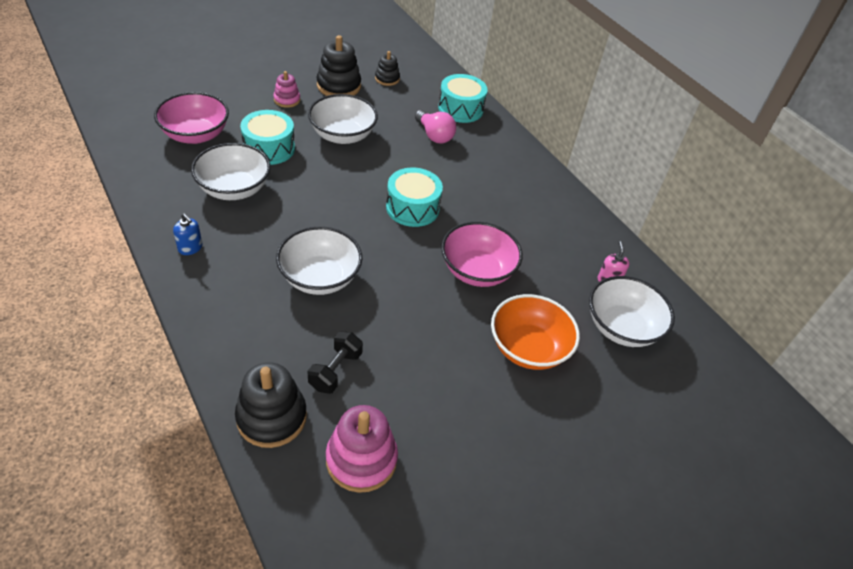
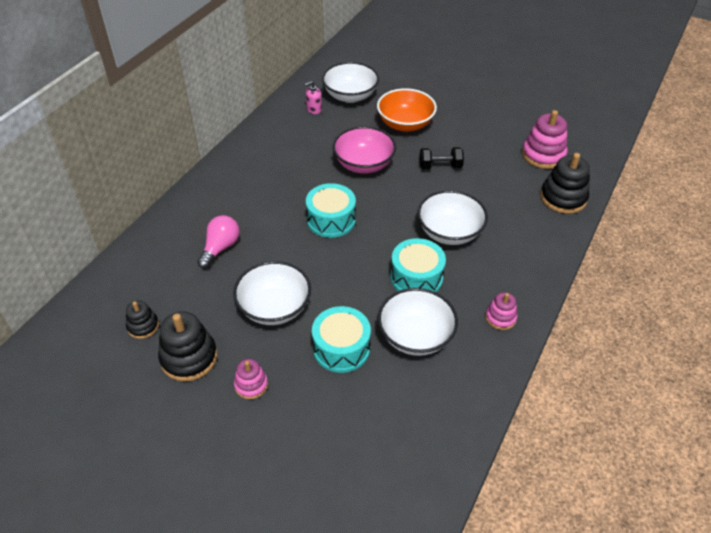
camera: 115 degrees left, 0 degrees up
pink bowl [154,92,229,144] -> none
blue soap dispenser [173,214,202,255] -> pink stacking toy [485,292,517,330]
black dumbbell [307,331,363,394] -> black dumbbell moved to [419,147,464,169]
turquoise drum [438,74,487,123] -> turquoise drum moved to [390,238,446,292]

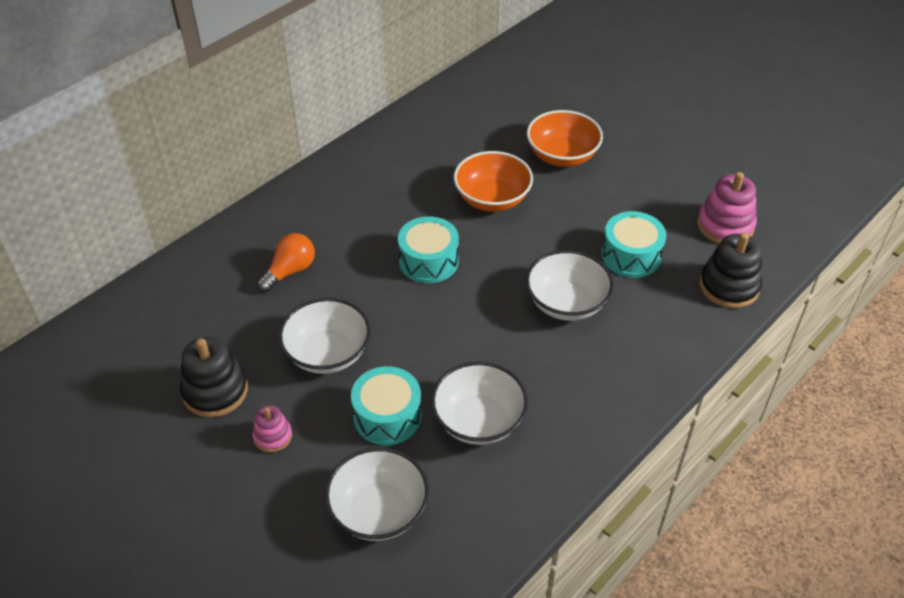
camera: 15 degrees right, 0 degrees up
black stacking toy [126,300,159,339] -> none
pink light bulb [197,215,240,269] -> orange light bulb [257,233,315,292]
pink soap dispenser [305,81,322,114] -> none
white bowl [322,62,379,103] -> white bowl moved to [325,448,429,541]
pink bowl [332,126,396,174] -> orange bowl [454,151,533,212]
turquoise drum [390,238,446,292] -> turquoise drum moved to [601,211,666,278]
black dumbbell [419,147,464,169] -> none
pink stacking toy [485,292,517,330] -> none

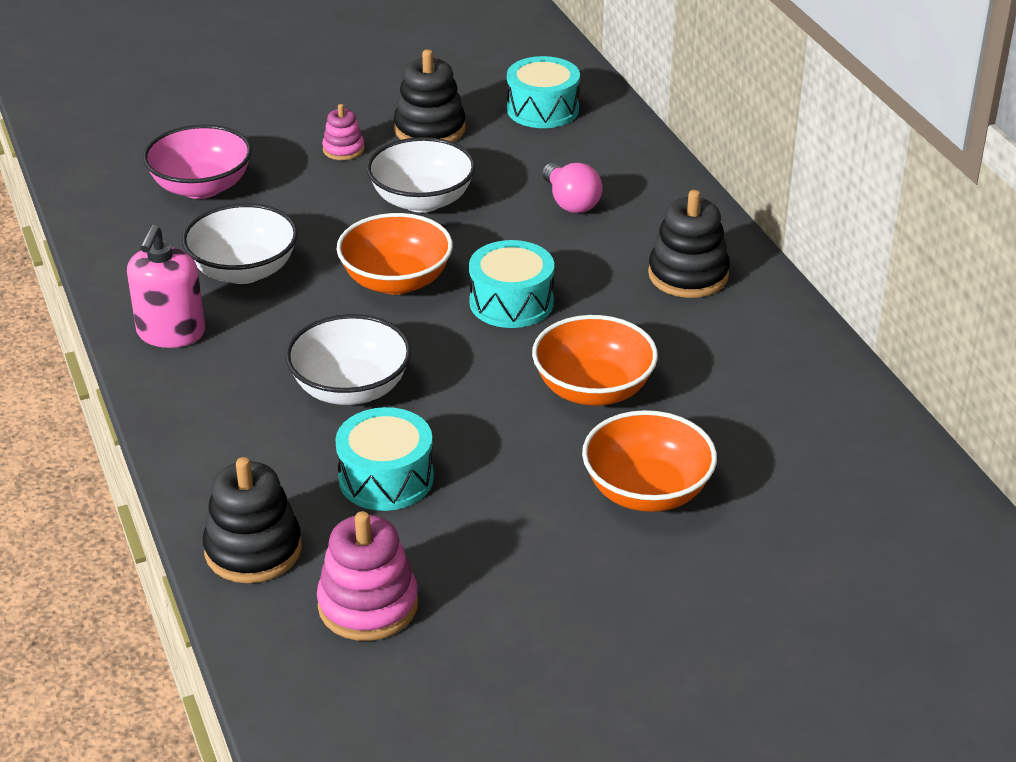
camera: 115 degrees right, 10 degrees down
orange light bulb [257,233,315,292] -> pink light bulb [542,163,603,213]
white bowl [325,448,429,541] -> pink bowl [143,125,252,199]
turquoise drum [351,366,422,445] -> turquoise drum moved to [507,56,580,128]
none -> pink soap dispenser [127,225,205,348]
none -> orange bowl [336,213,453,294]
none -> black stacking toy [648,190,730,298]

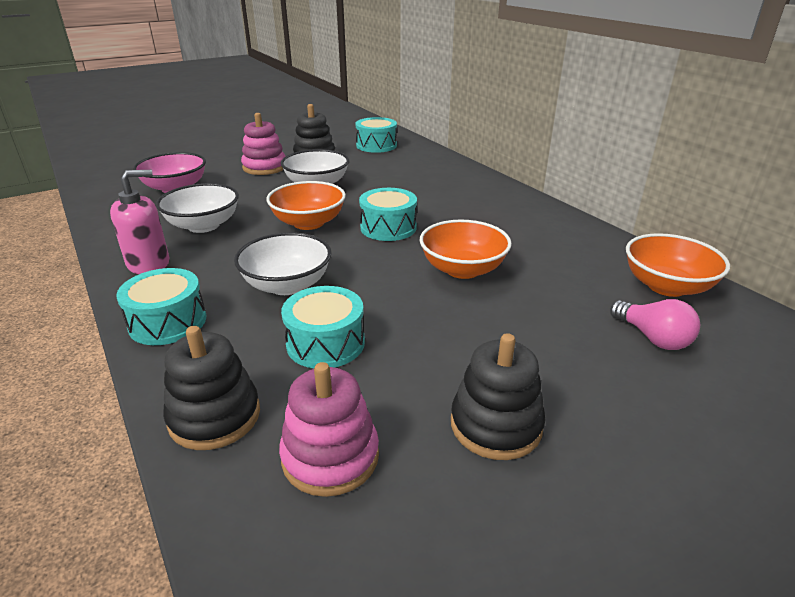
camera: 10 degrees left, 5 degrees down
pink soap dispenser [127,225,205,348] -> pink soap dispenser turned 120 degrees counterclockwise [110,170,170,274]
pink stacking toy [322,104,365,160] -> pink stacking toy [241,113,286,175], size x1.74
pink light bulb [542,163,603,213] -> pink light bulb moved to [610,299,700,350]
orange bowl [582,410,717,512] -> orange bowl moved to [626,233,730,297]
black stacking toy [648,190,730,298] -> black stacking toy moved to [451,333,545,460]
none -> turquoise drum [116,268,206,345]

